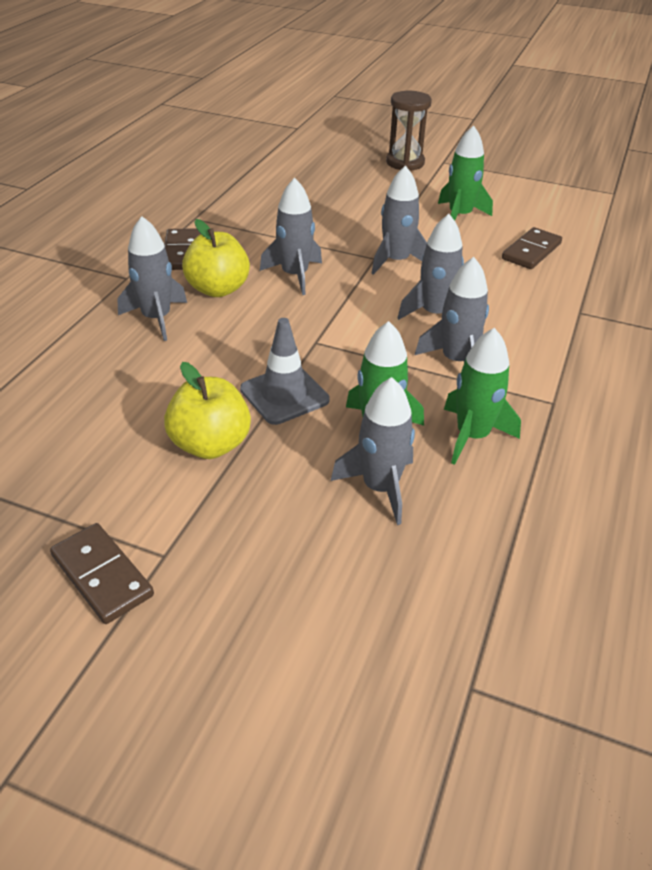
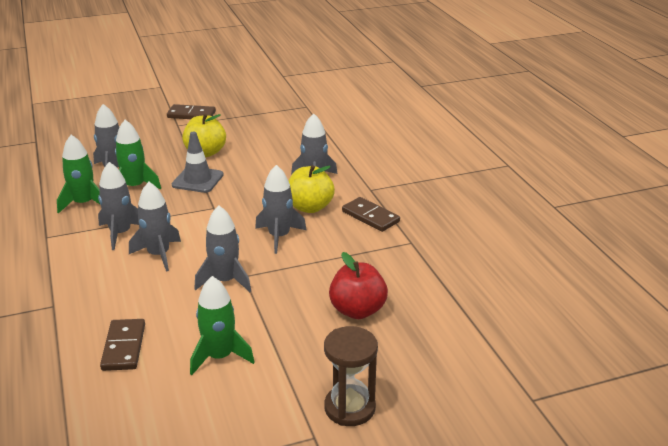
camera: 140 degrees right, 10 degrees down
none -> red apple [329,252,388,319]

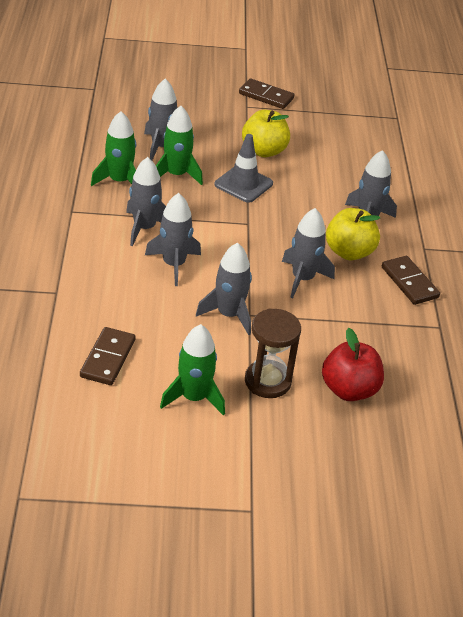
camera: 15 degrees right, 10 degrees up
brown hourglass [324,326,378,426] -> brown hourglass moved to [245,308,301,398]

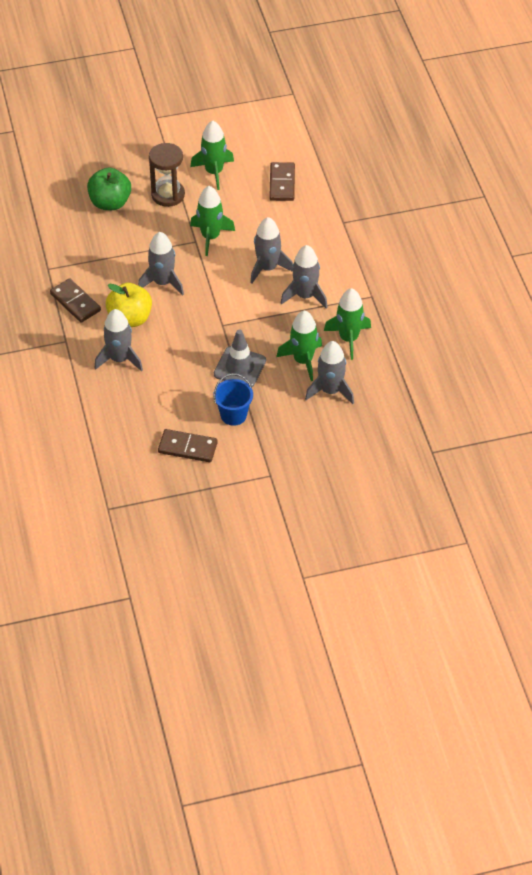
camera: 170 degrees right, 10 degrees up
grey rocket [196,243,252,335] -> green rocket [190,186,235,256]
brown domino [239,79,294,109] -> brown domino moved to [158,429,218,462]
yellow apple [242,110,290,157] -> blue bucket [213,373,253,426]
red apple [322,328,384,401] -> green apple [87,167,131,210]

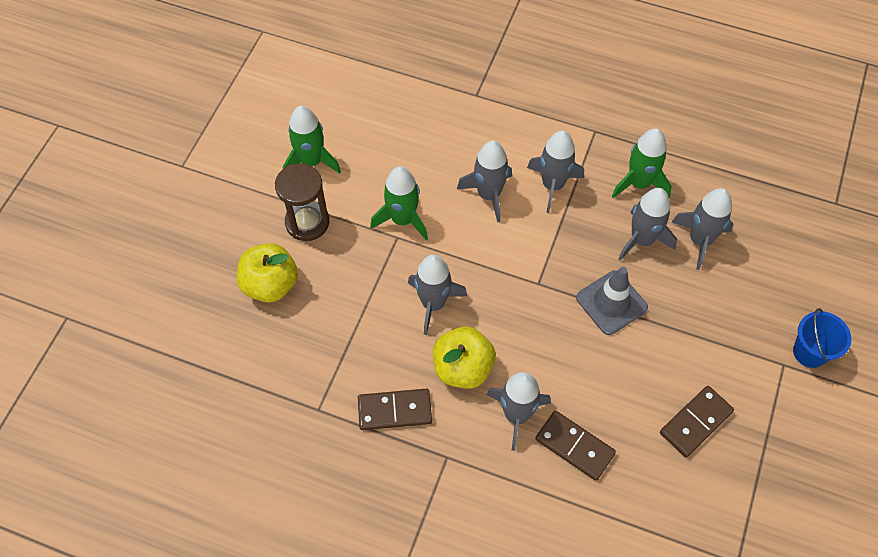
camera: 55 degrees left, 10 degrees up
green apple [87,167,131,210] -> yellow apple [237,243,298,303]
blue bucket [213,373,253,426] -> blue bucket moved to [793,308,851,368]
brown domino [269,162,295,201] -> brown domino moved to [535,411,616,481]
green rocket [276,310,322,381] -> grey rocket [618,188,677,261]

